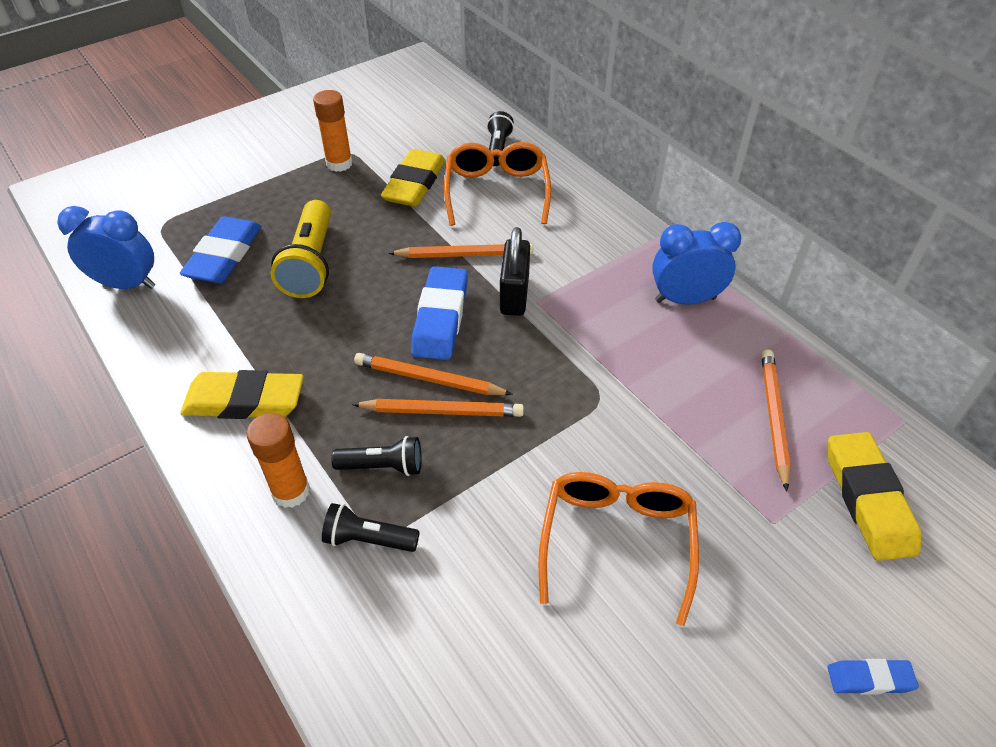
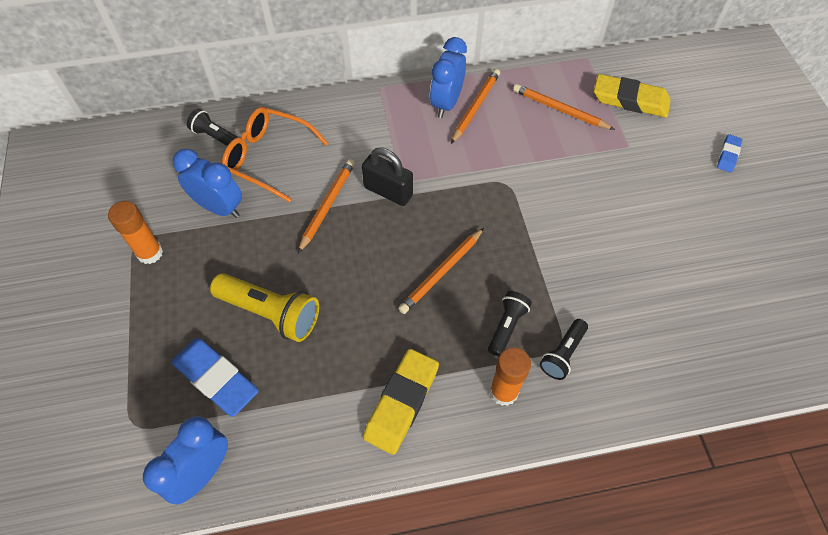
camera: 65 degrees left, 10 degrees up
orange pencil [352,399,524,417] -> orange pencil moved to [451,69,500,144]
yellow eraser [381,149,445,207] -> blue clock [173,148,242,218]
blue eraser [411,266,468,360] -> none
orange glasses [538,472,699,626] -> none

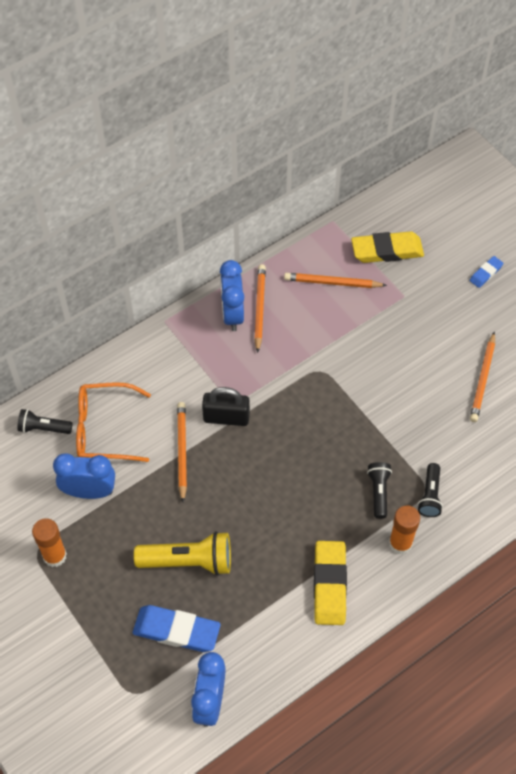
camera: 25 degrees left, 0 degrees up
orange pencil [398,228,484,314] -> orange pencil moved to [470,332,495,422]
blue eraser [717,134,742,173] -> blue eraser turned 45 degrees clockwise [470,256,503,288]

